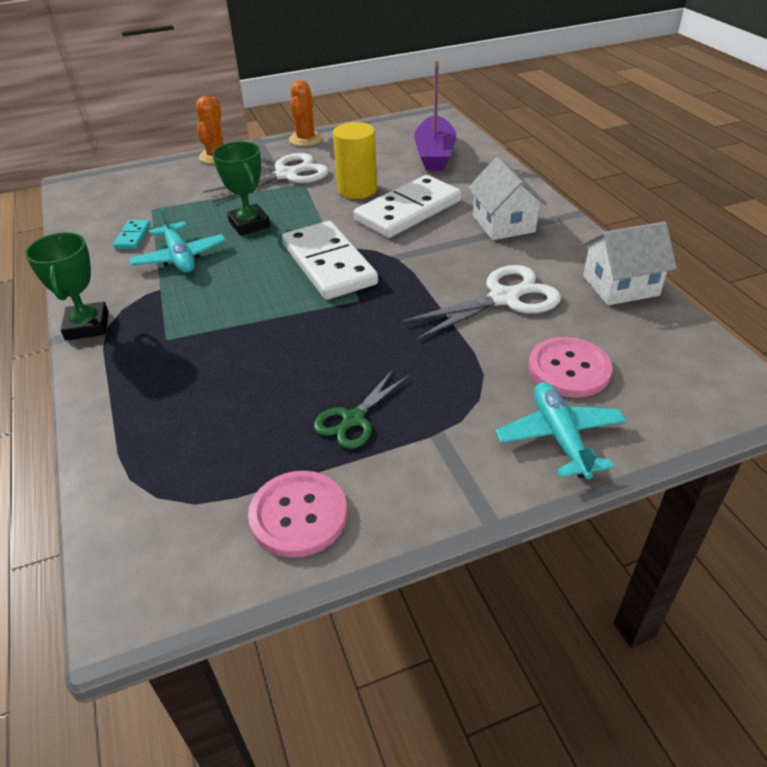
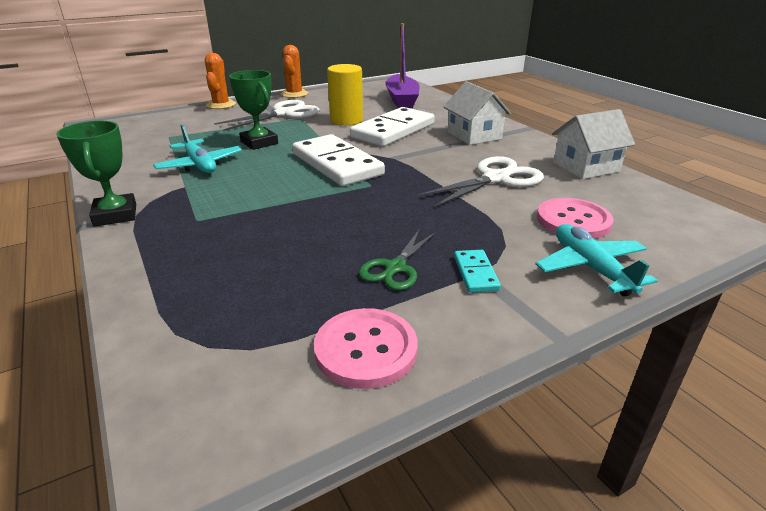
camera: 10 degrees left, 10 degrees down
turquoise domino [113,220,151,249] -> turquoise domino moved to [454,250,501,293]

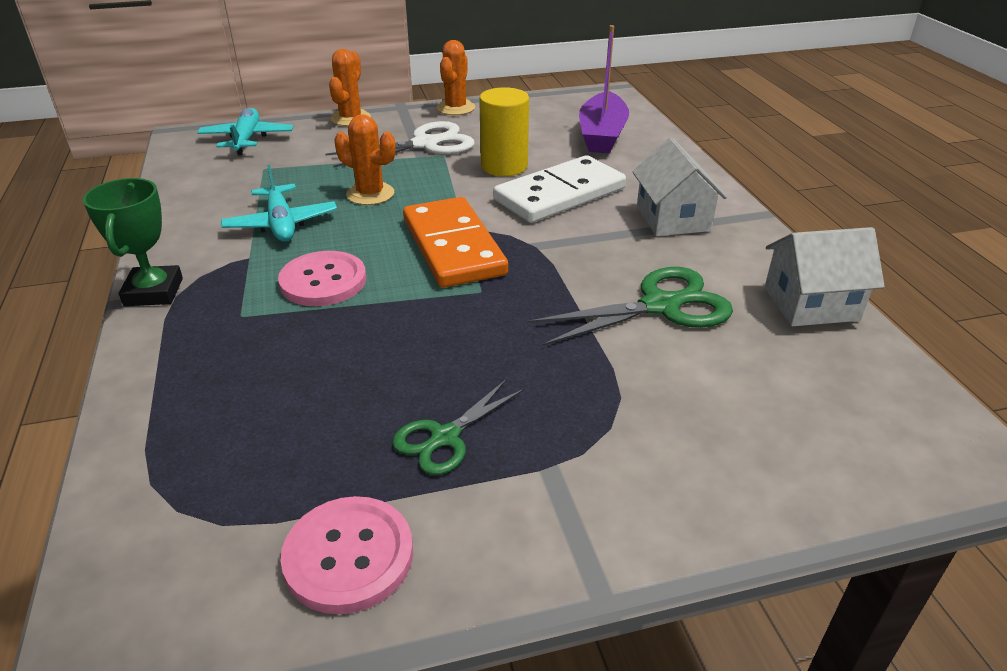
camera: 15 degrees right, 5 degrees up
green trophy [229,70,278,150] -> orange cactus [334,114,395,205]
white domino [292,134,385,186] -> orange domino [403,197,508,288]
white scissors [415,156,544,208] -> green scissors [528,267,733,346]
turquoise domino [454,250,501,293] -> none
turquoise plane [535,224,658,297] -> turquoise plane moved to [197,108,293,155]
pink button [537,198,614,239] -> pink button moved to [278,251,366,306]

